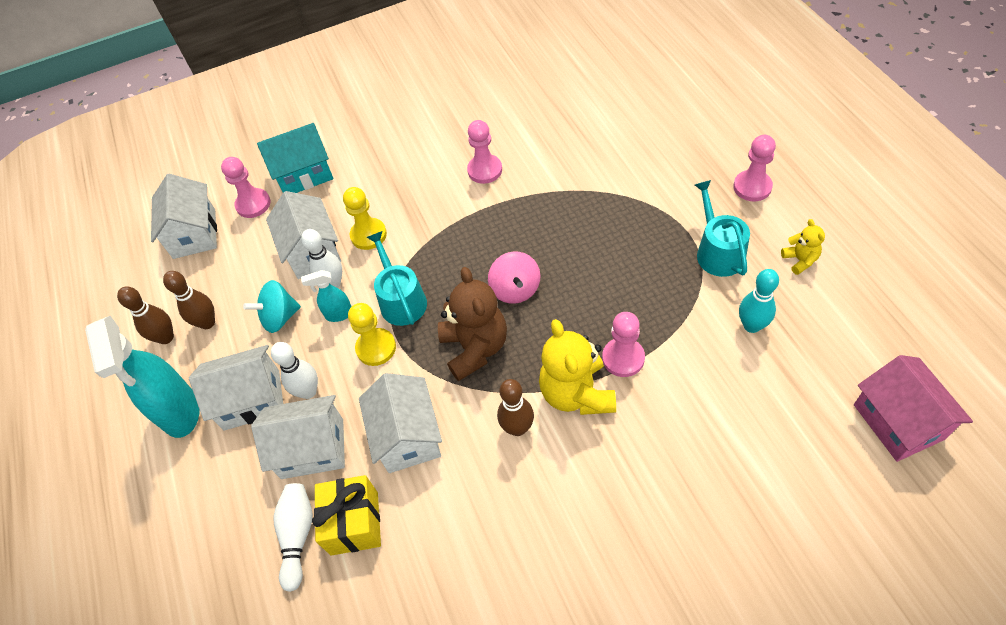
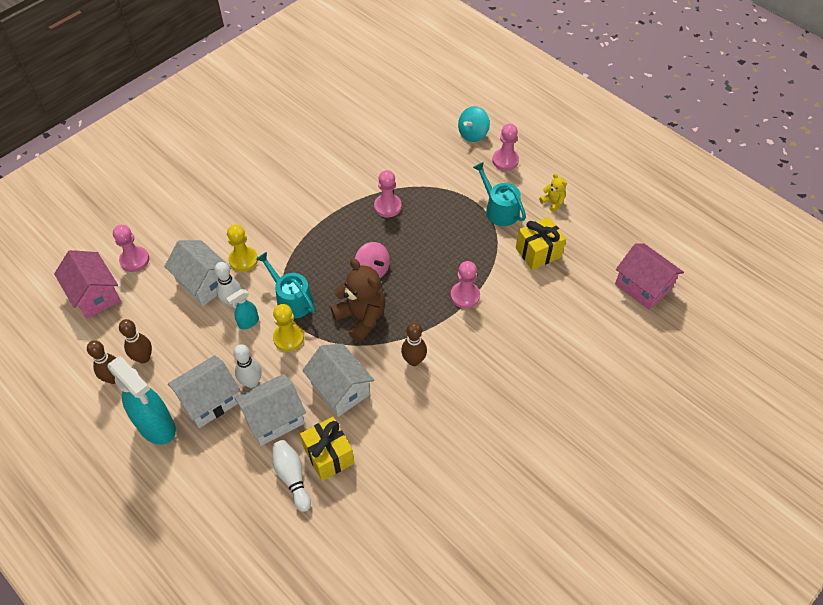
camera: 30 degrees left, 0 degrees up
white house [151,174,217,259] -> pink house [54,250,121,319]
turquoise spinning top [243,280,301,333] -> turquoise spinning top moved to [458,106,490,142]
turquoise house [257,123,333,193] -> none
pink pawn [467,120,502,184] -> pink pawn moved to [374,170,402,218]
yellow teddy bear [539,319,616,415] -> none
turquoise bowling pin [739,269,779,333] -> yellow gift [516,217,566,270]

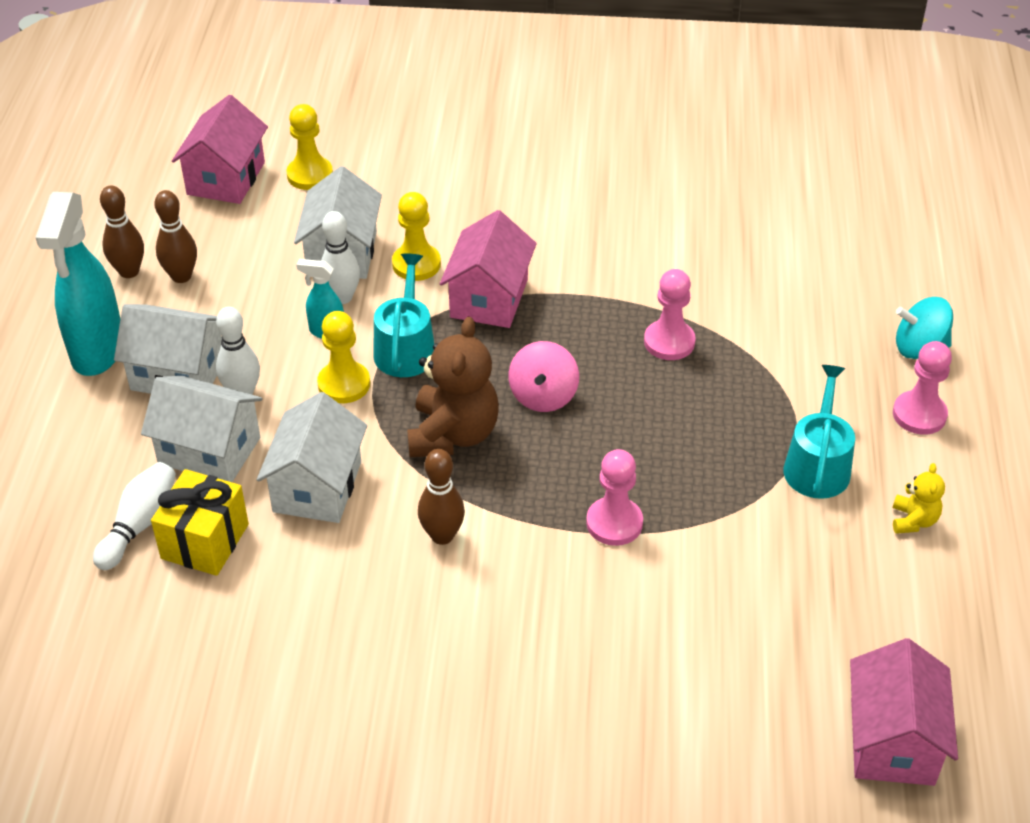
camera: 50 degrees right, 10 degrees down
pink pawn [113,225,149,272] -> yellow pawn [286,104,333,190]
yellow gift [516,217,566,270] -> none
none -> pink house [440,210,537,328]

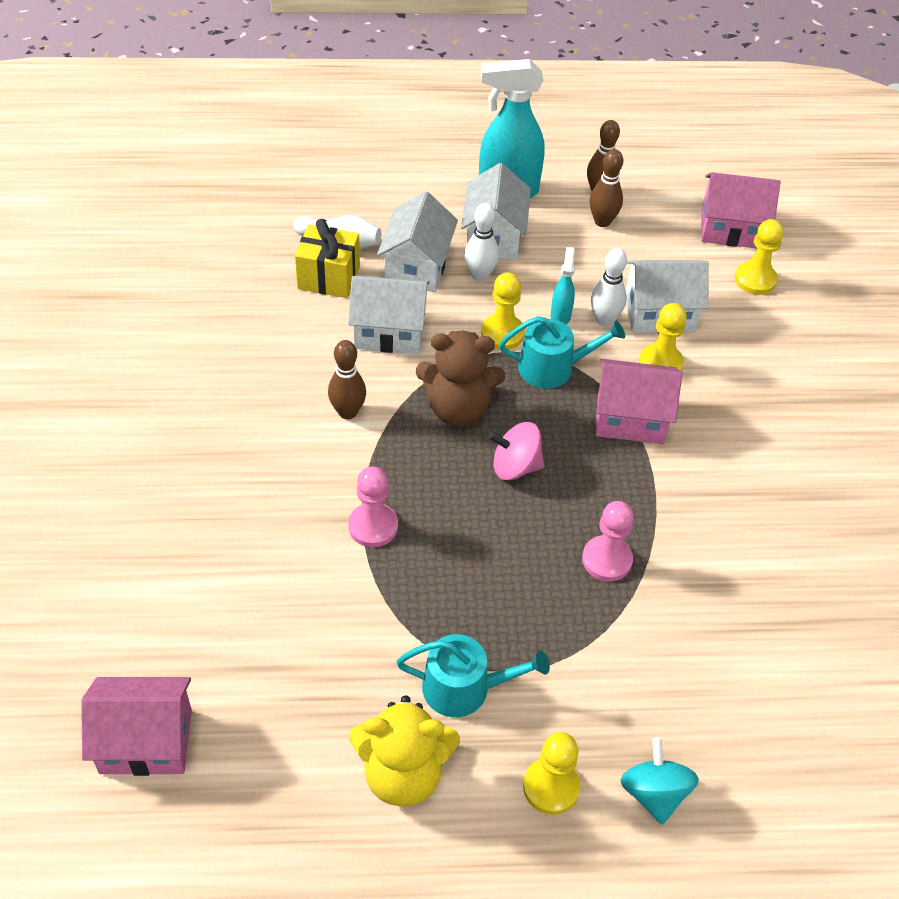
camera: 80 degrees right, 5 degrees up
pink pawn [893,341,952,435] -> yellow pawn [523,732,581,815]
yellow teddy bear [893,463,945,534] -> yellow teddy bear [349,695,460,807], size x2.02

